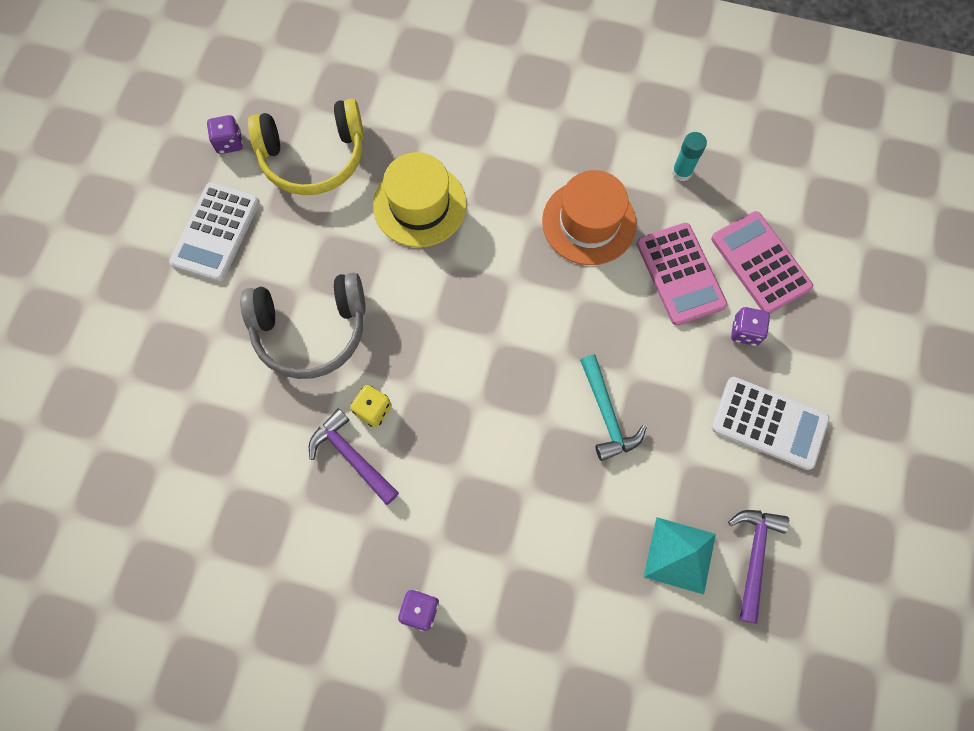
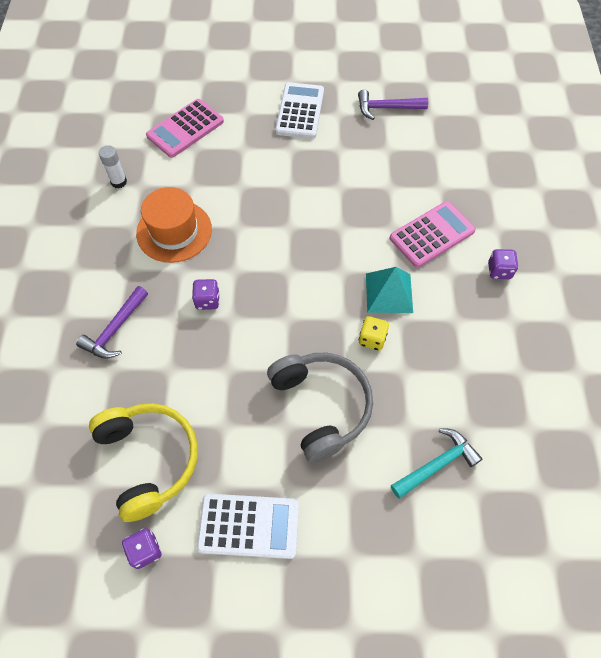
camera: 105 degrees left, 10 degrees down
purple hammer [309,408,399,505] -> purple hammer moved to [76,286,148,359]
yellow hat [373,152,467,247] -> none
turquoise hammer [580,354,647,461] -> turquoise hammer moved to [391,428,482,499]
pink calculator [637,223,727,326] -> pink calculator moved to [390,201,476,268]
turquoise pyramid [644,517,716,595] -> turquoise pyramid moved to [366,267,413,313]
turquoise glue stick [672,132,707,181] -> white glue stick [99,145,127,189]
purple dice [731,307,770,346] -> purple dice moved to [192,279,220,310]

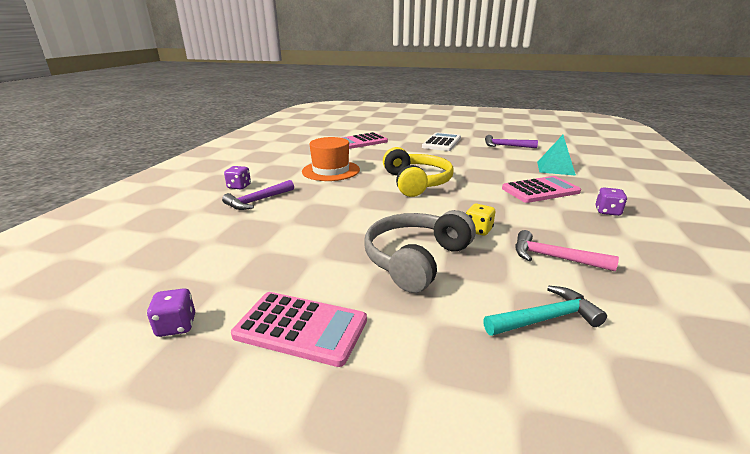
camera: 15 degrees right, 35 degrees down
yellow headphones [89,403,198,522] -> yellow headphones moved to [383,147,453,197]
white glue stick [99,145,127,189] -> none
purple dice [192,279,220,310] -> purple dice moved to [224,166,251,189]
white calculator [197,494,299,559] -> pink calculator [231,292,367,367]
grey headphones [267,353,373,462] -> grey headphones turned 135 degrees counterclockwise [364,210,476,293]
turquoise pyramid [366,267,413,313] -> turquoise pyramid moved to [537,135,576,176]
none -> pink hammer [515,230,619,271]

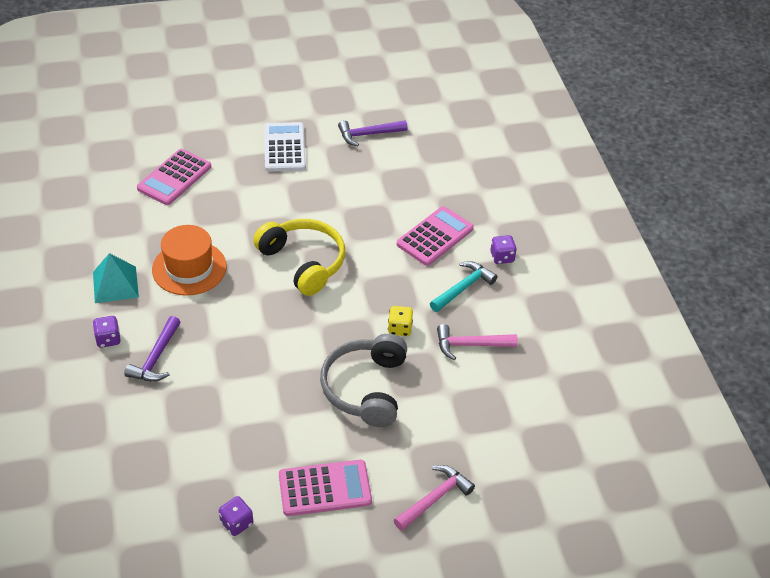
camera: 30 degrees left, 20 degrees up
turquoise hammer [483,285,607,336] -> turquoise hammer moved to [430,261,497,312]
turquoise pyramid [537,135,576,176] -> turquoise pyramid moved to [93,253,139,303]
none -> pink hammer [394,465,475,531]

